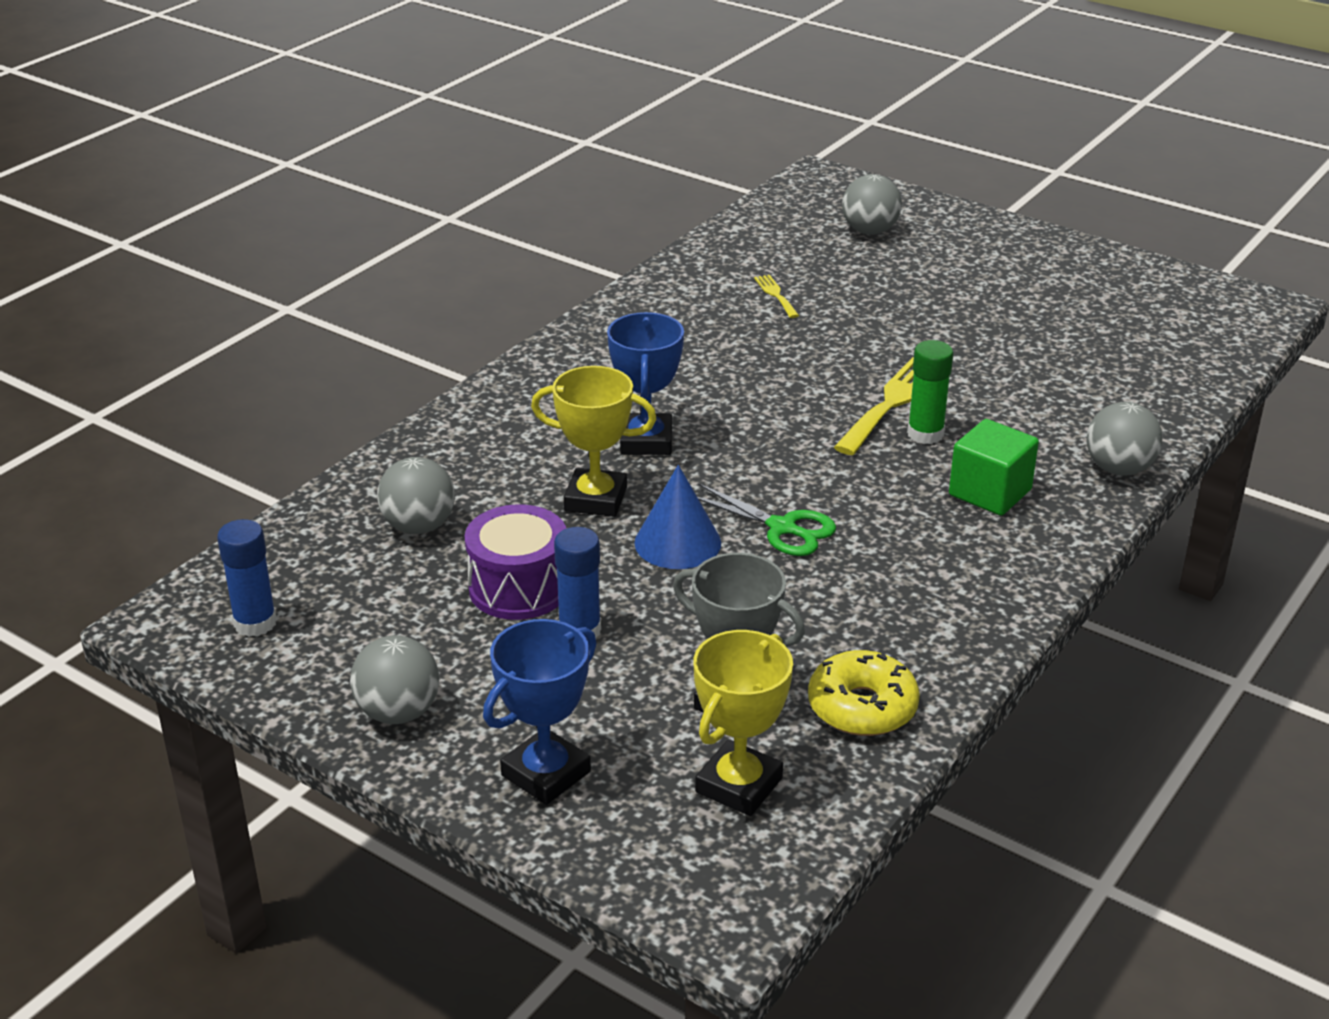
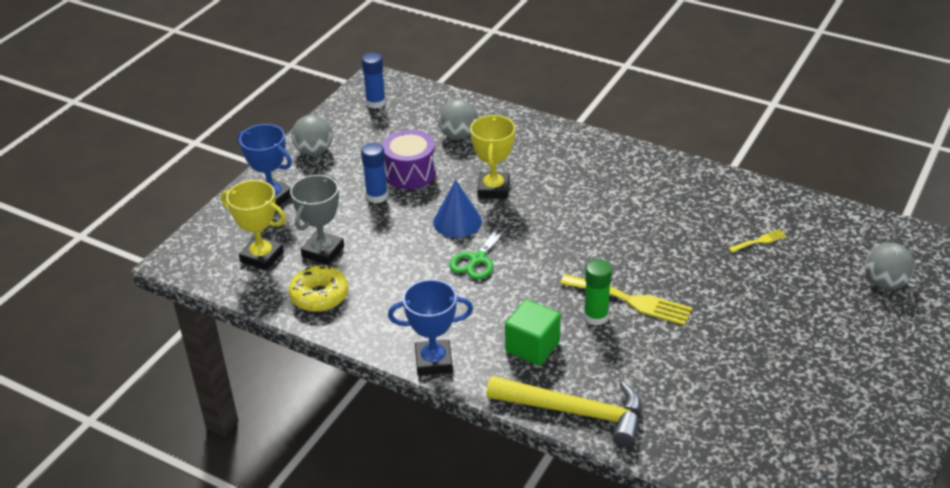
camera: 85 degrees right, 5 degrees up
blue trophy [607,312,684,455] -> blue trophy moved to [388,279,473,376]
grey ball [1086,402,1163,476] -> yellow hammer [486,376,642,448]

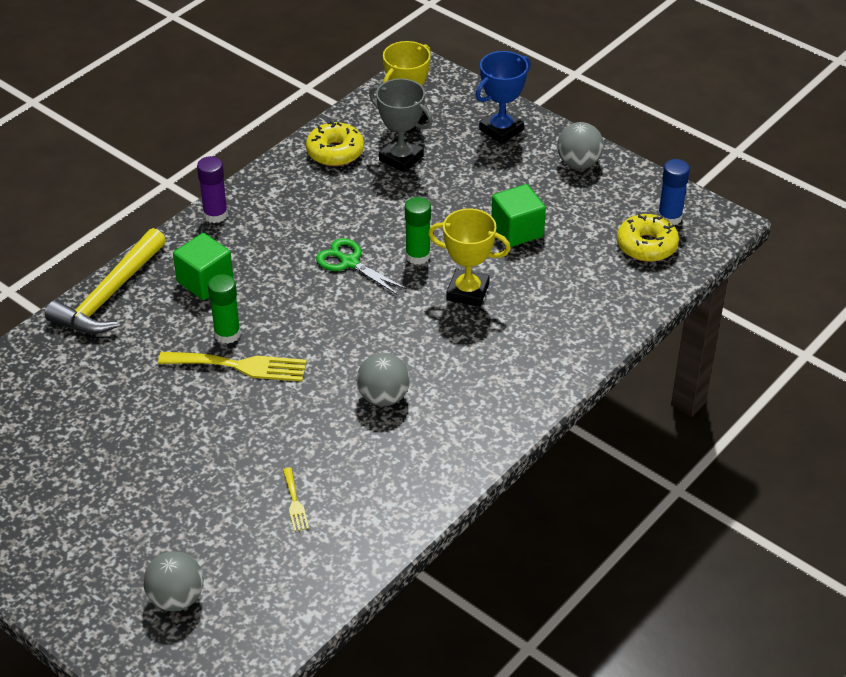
camera: 100 degrees right, 5 degrees up
blue glue stick [361,143,388,203] -> none
purple drum [382,130,436,189] -> green cube [491,184,546,247]
blue trophy [388,279,473,376] -> purple glue stick [197,156,228,223]
blue cone [433,180,482,238] -> green glue stick [405,197,431,265]
grey ball [438,99,478,140] -> grey ball moved to [357,353,410,406]
yellow fork [560,274,692,326] -> yellow fork turned 120 degrees counterclockwise [158,352,307,382]
none -> yellow donut [617,213,679,262]

